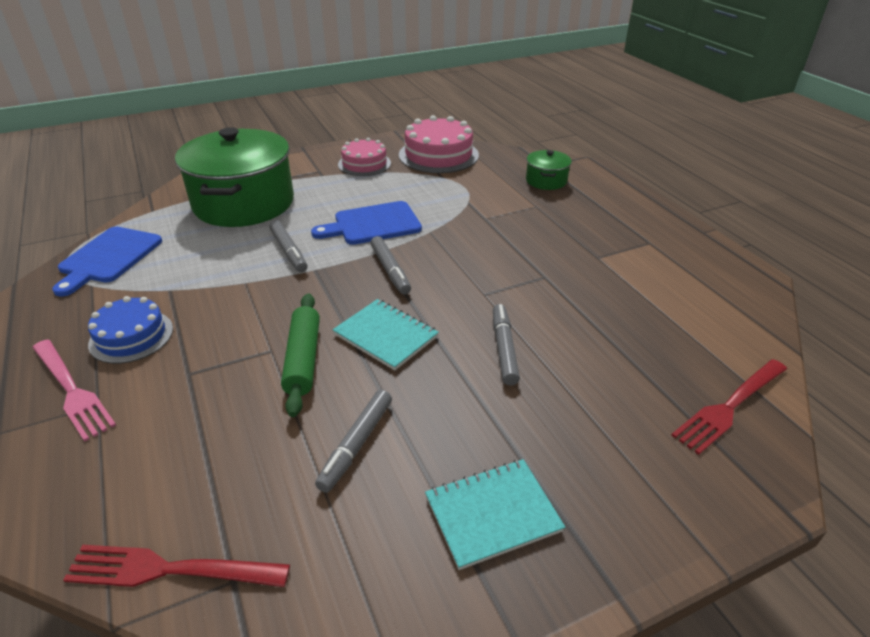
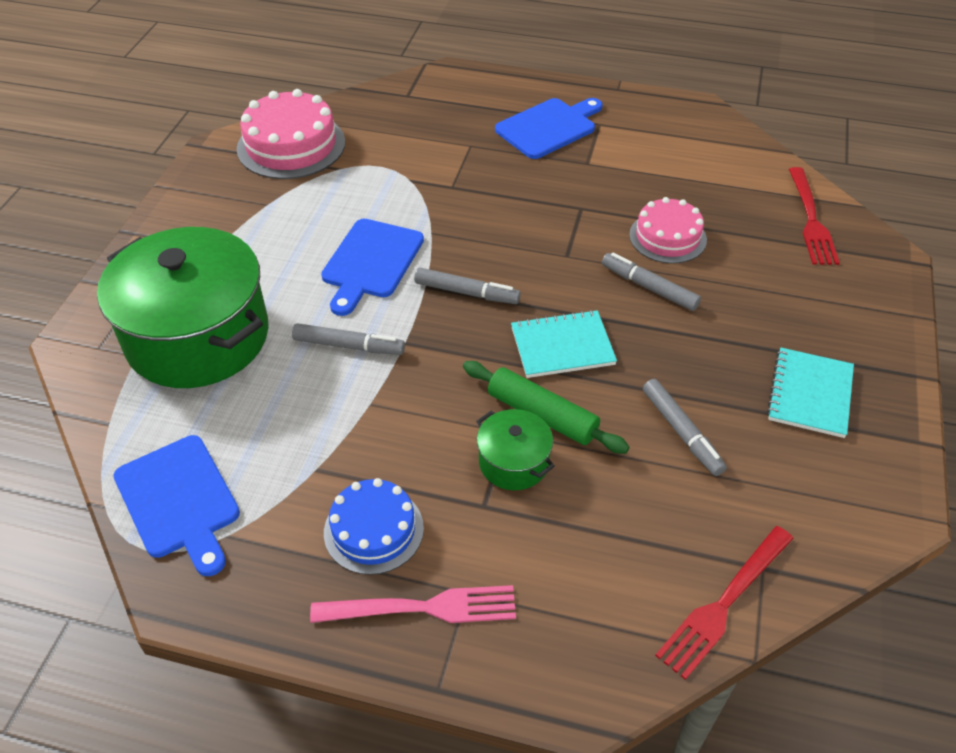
camera: 50 degrees left, 10 degrees up
pink cake [338,138,391,176] -> pink cake moved to [629,197,707,264]
green pot [526,150,572,190] -> green pot moved to [476,409,555,490]
none -> blue cutting board [495,98,603,159]

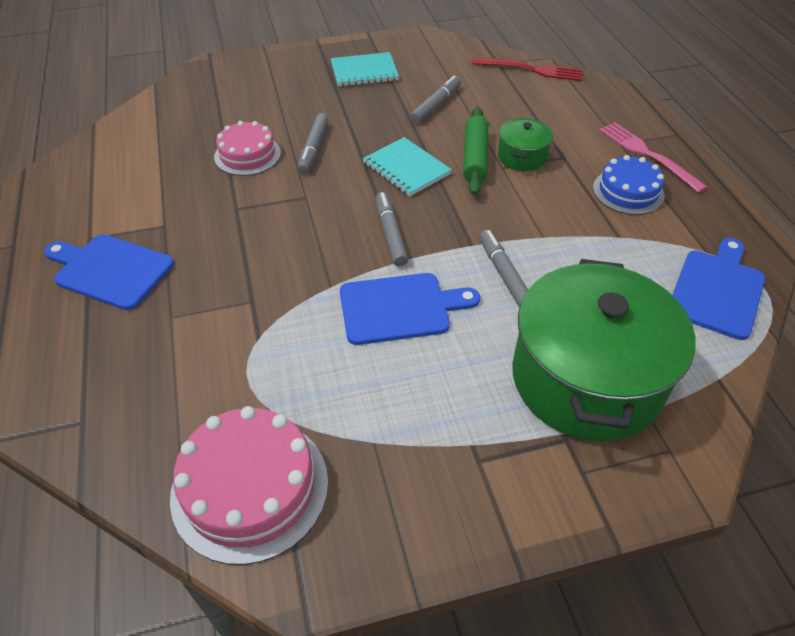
camera: 120 degrees left, 0 degrees up
red fork [789,167,840,265] -> none

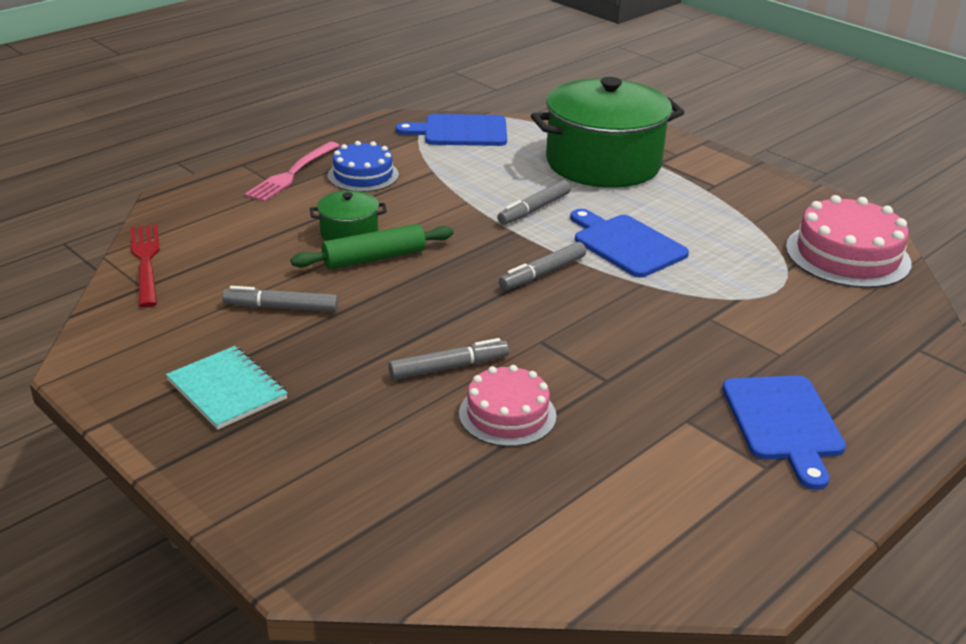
camera: 120 degrees left, 15 degrees down
turquoise notebook [363,137,452,197] -> none

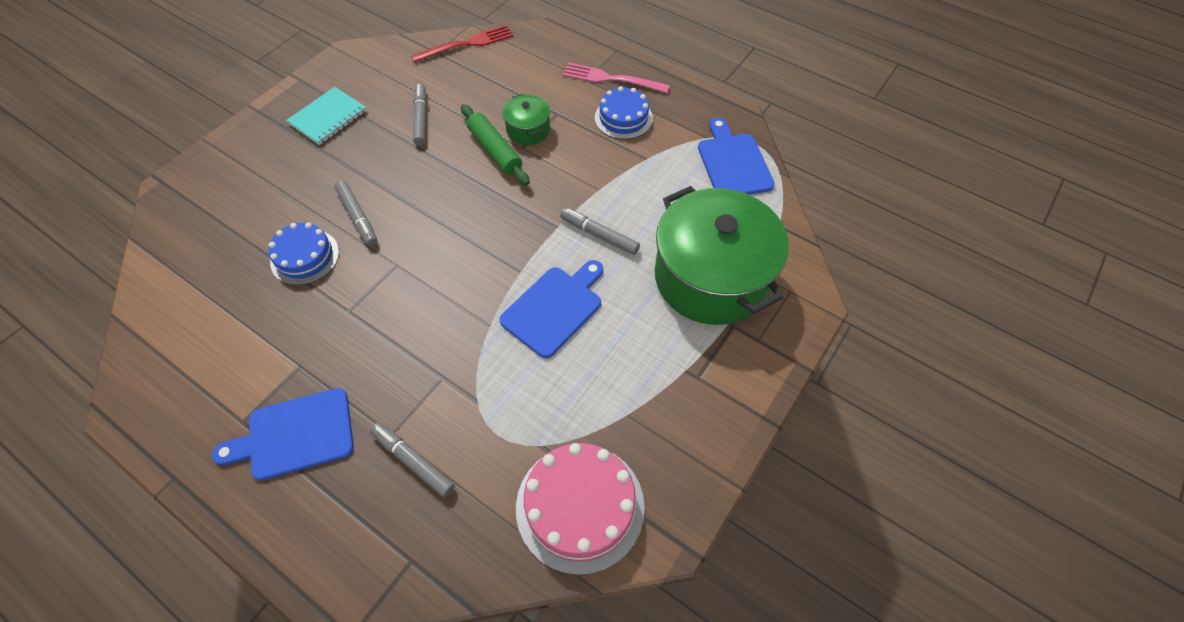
camera: 80 degrees right, 25 degrees up
pink cake [459,365,557,447] -> blue cake [269,222,339,285]
grey marker [499,242,586,290] -> grey marker moved to [370,422,455,498]

